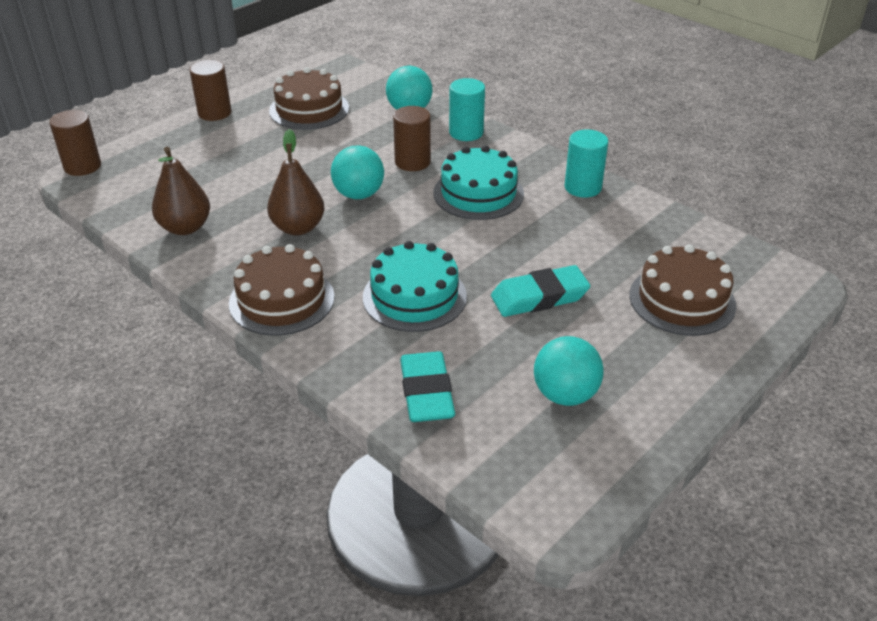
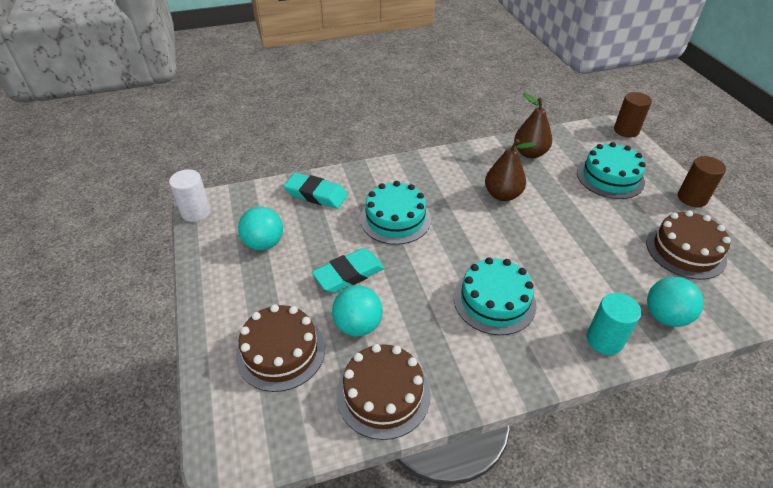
camera: 120 degrees right, 5 degrees up
brown cake [229,244,335,335] -> brown cake moved to [336,344,431,440]
turquoise ball [331,145,384,199] -> turquoise ball moved to [332,286,383,336]
brown cylinder [393,106,431,171] -> none
turquoise eraser [491,265,590,317] -> turquoise eraser turned 45 degrees clockwise [312,248,385,293]
turquoise cylinder [564,129,608,198] -> none
none -> white cylinder [169,169,211,222]
none -> turquoise cake [577,142,646,199]

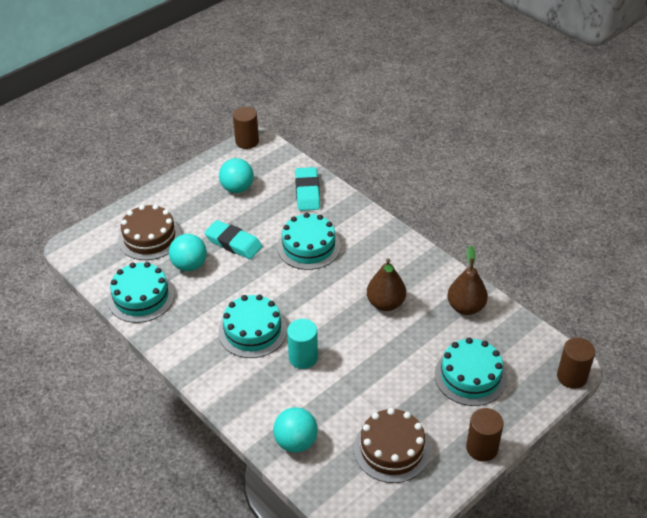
camera: 65 degrees right, 0 degrees up
white cylinder [169,169,211,222] -> brown cylinder [233,107,259,149]
brown cake [336,344,431,440] -> turquoise cake [108,262,175,323]
turquoise cylinder [587,293,641,355] -> turquoise cylinder moved to [287,319,318,369]

